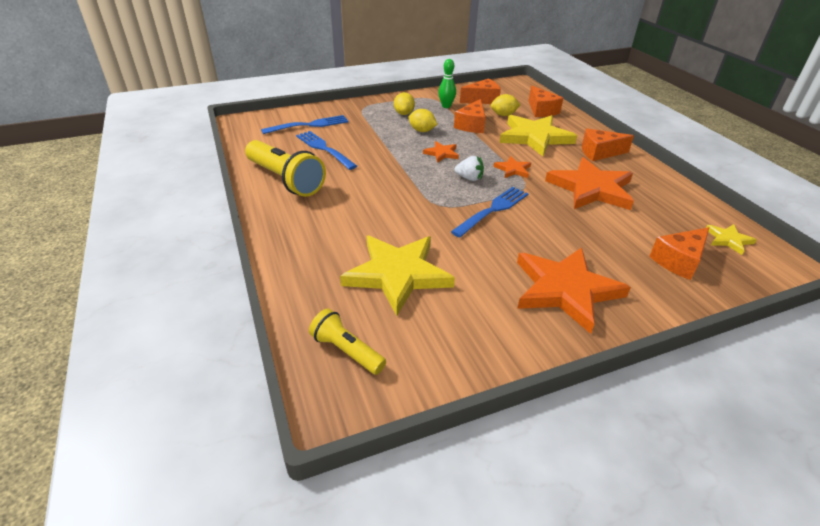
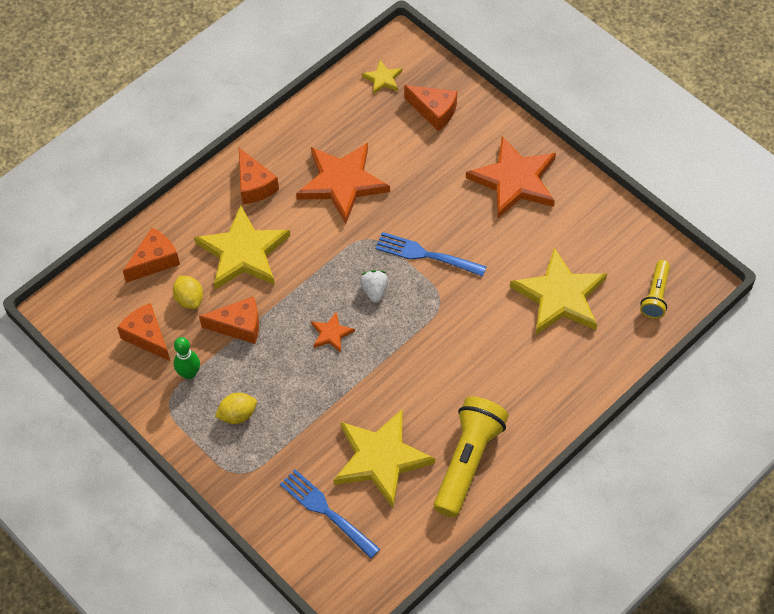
camera: 110 degrees left, 20 degrees up
blue fork [296,131,357,170] -> yellow star [334,410,435,508]
yellow lemon [408,109,437,132] -> none
orange star [493,156,531,178] -> none

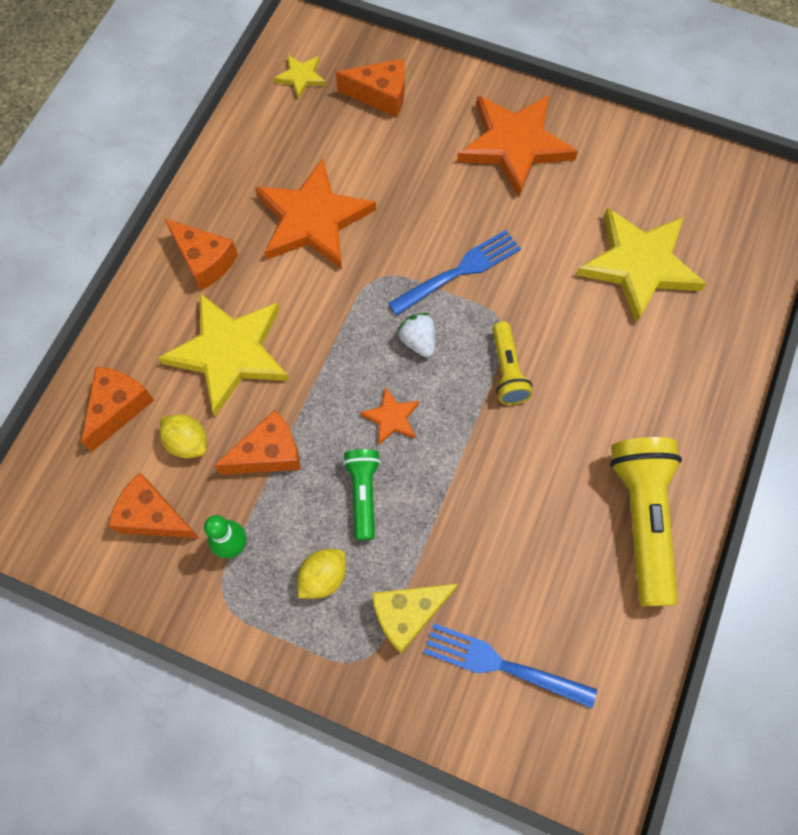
camera: 25 degrees left, 10 degrees up
yellow star [334,410,435,508] -> none
blue fork [375,232,487,277] -> blue fork turned 150 degrees clockwise [388,230,521,315]
yellow flashlight [640,260,670,319] -> yellow flashlight moved to [492,321,533,405]
none -> green flashlight [343,449,381,540]
none -> yellow cheese [372,583,459,653]

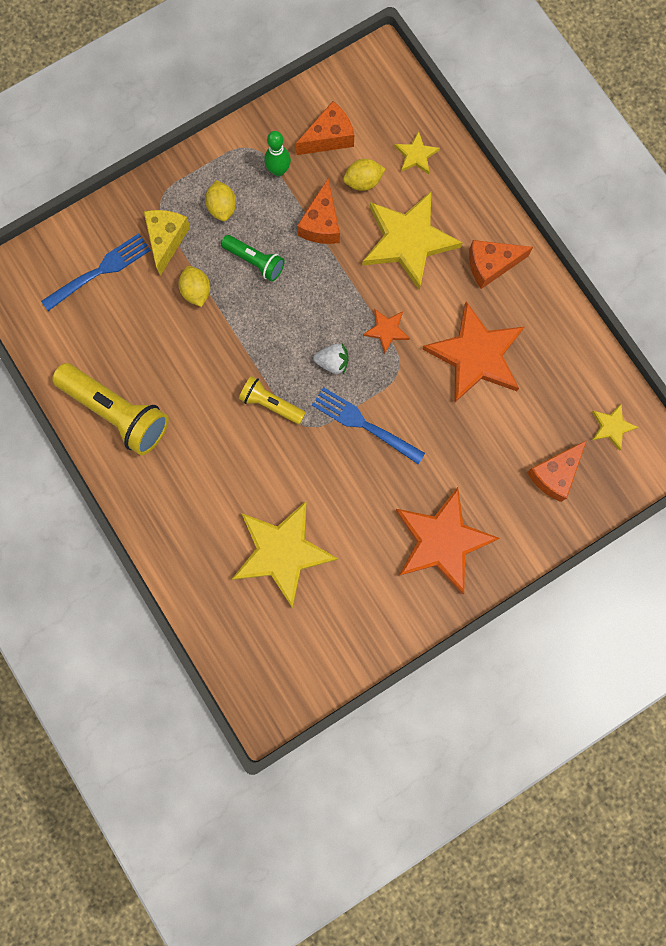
camera: 125 degrees right, 10 degrees up
orange cheese [81,367,154,452] -> yellow star [394,131,440,174]
orange star [360,386,420,446] -> orange star moved to [363,309,410,354]
blue fork [388,230,521,315] -> blue fork turned 120 degrees clockwise [312,387,425,464]
none -> yellow lemon [178,266,210,307]

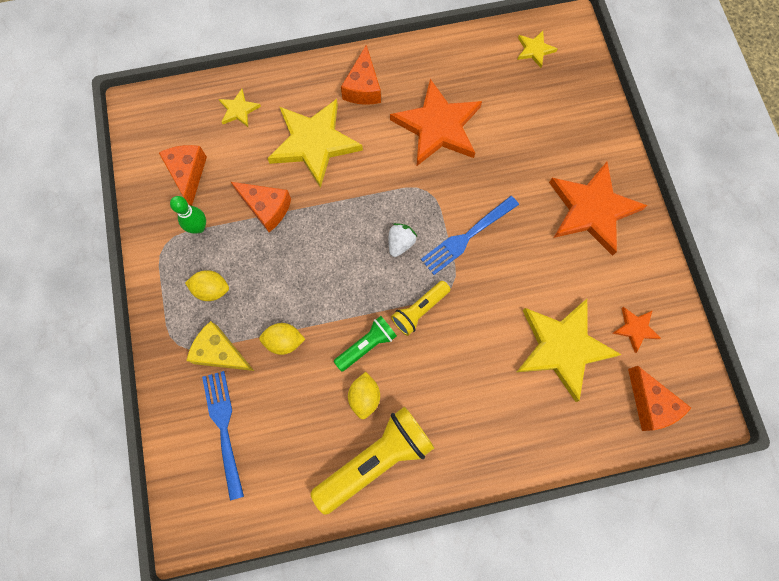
camera: 70 degrees left, 5 degrees down
green flashlight [221,235,285,282] -> green flashlight moved to [334,316,397,372]
yellow lemon [343,159,385,191] -> yellow lemon moved to [348,372,380,420]
orange star [363,309,410,354] -> orange star moved to [612,307,661,353]
orange cheese [527,440,587,502] -> orange cheese moved to [628,366,691,431]

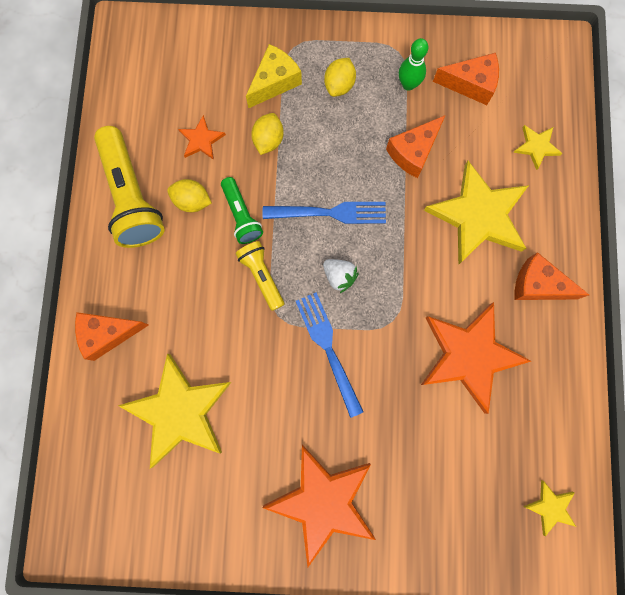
camera: 105 degrees right, 5 degrees up
blue fork [202,371,244,500] -> blue fork moved to [263,202,386,224]
orange star [612,307,661,353] -> orange star moved to [178,115,226,160]
orange cheese [628,366,691,431] -> orange cheese moved to [75,312,149,361]

